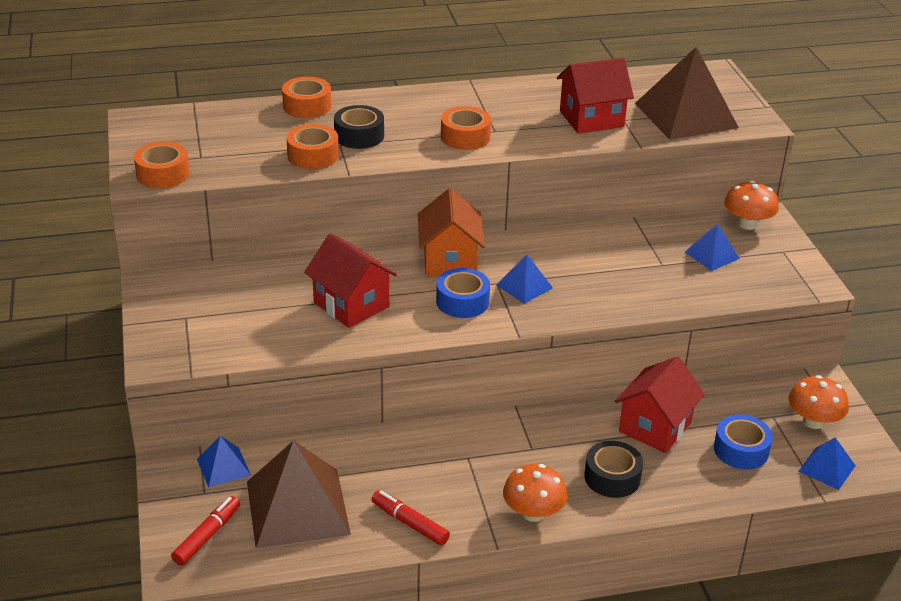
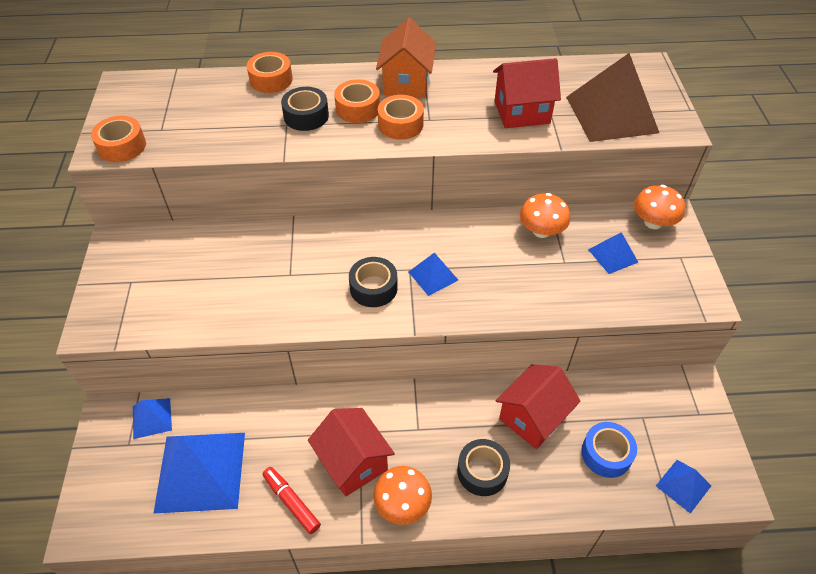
camera: 10 degrees right, 15 degrees up
red marker [171,496,240,566] -> none
brown pyramid [247,440,351,548] -> blue pyramid [153,433,245,514]
orange tape [286,124,339,169] -> orange tape moved to [334,79,380,123]
red house [304,233,397,328] -> red house moved to [308,408,395,497]
orange house [418,188,485,276] -> orange house moved to [376,18,436,98]
blue tape [436,268,490,318] -> black tape [349,257,398,307]
orange mushroom [789,375,849,429] -> orange mushroom moved to [520,193,570,238]

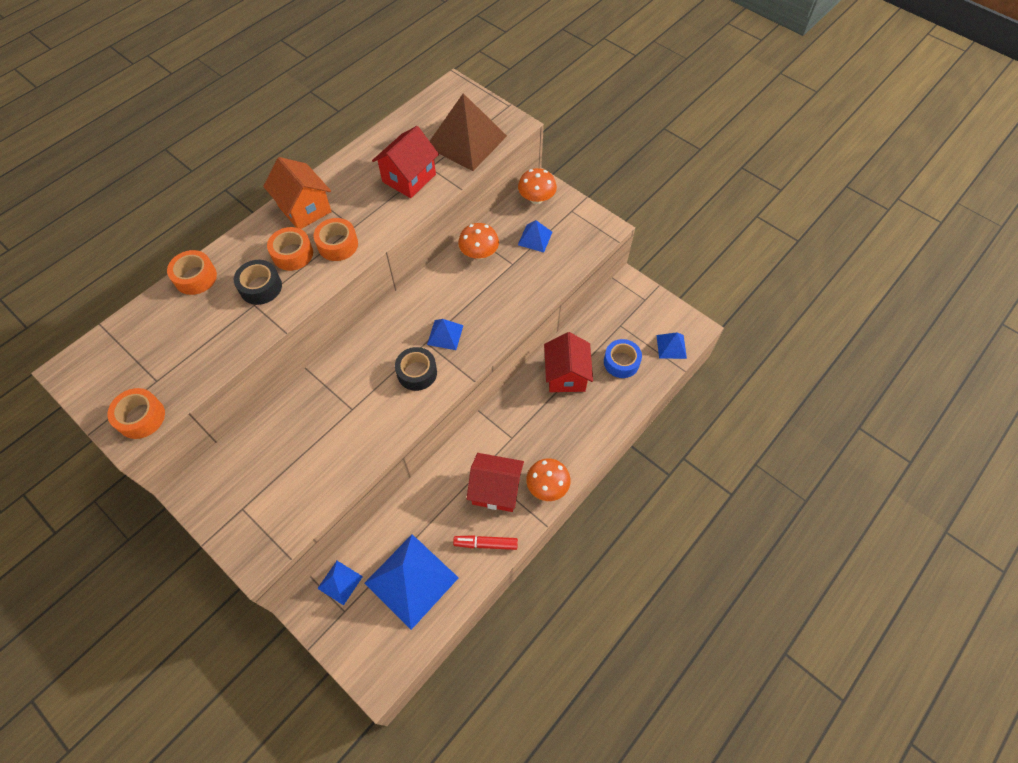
camera: 45 degrees left, 10 degrees up
black tape [457,439,510,496] -> none

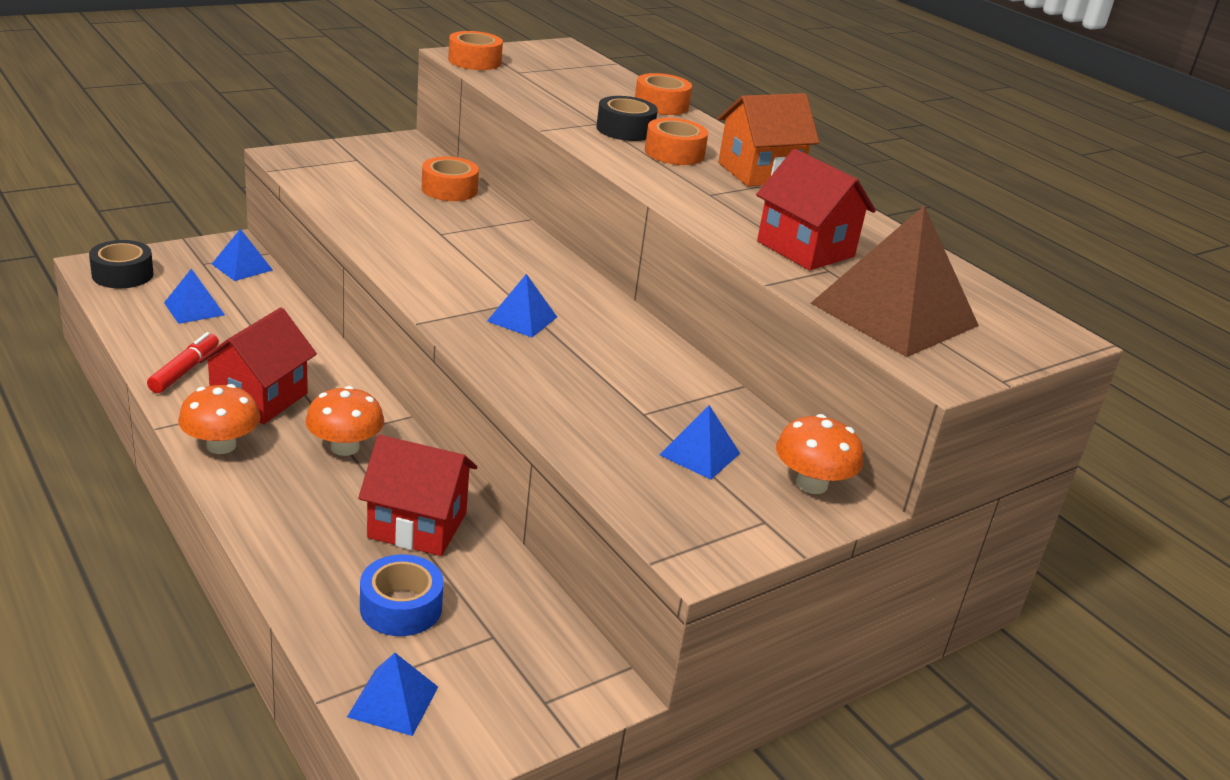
camera: 100 degrees right, 30 degrees down
orange tape [313,218,358,261] -> orange tape moved to [422,157,479,201]
blue pyramid [364,534,459,630] -> blue pyramid [164,269,225,324], size x0.48
black tape [395,347,437,391] -> black tape moved to [89,240,154,288]
orange mushroom [458,223,499,259] -> orange mushroom moved to [306,386,384,456]

